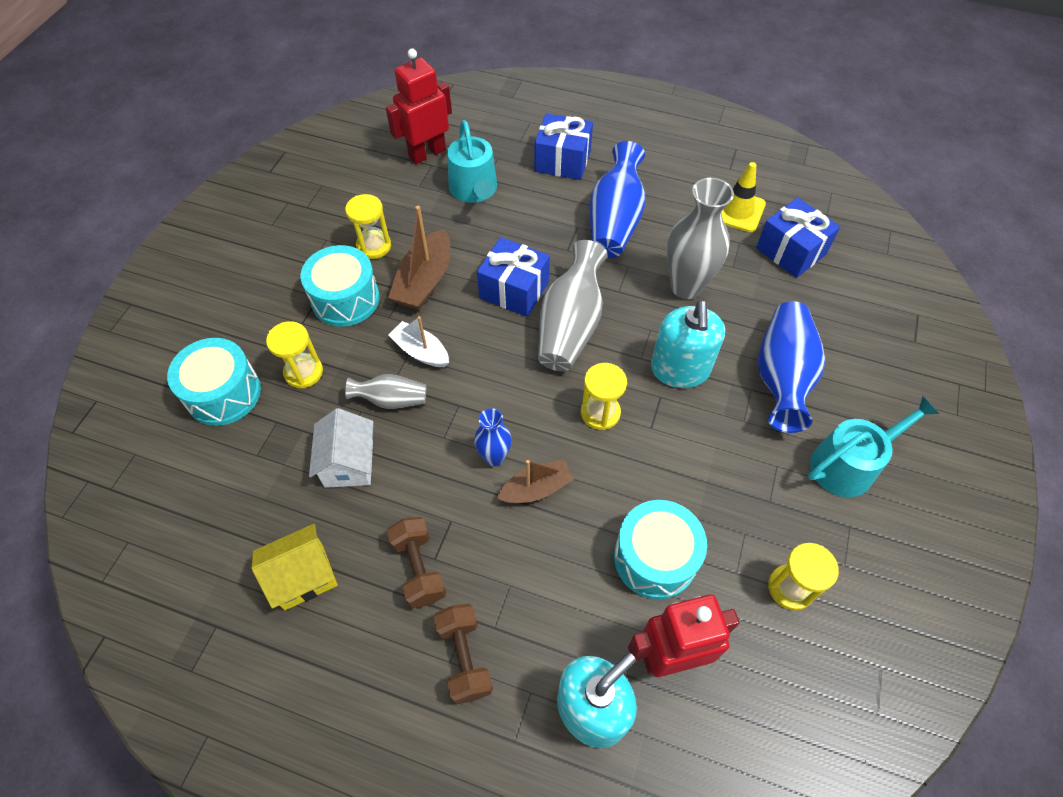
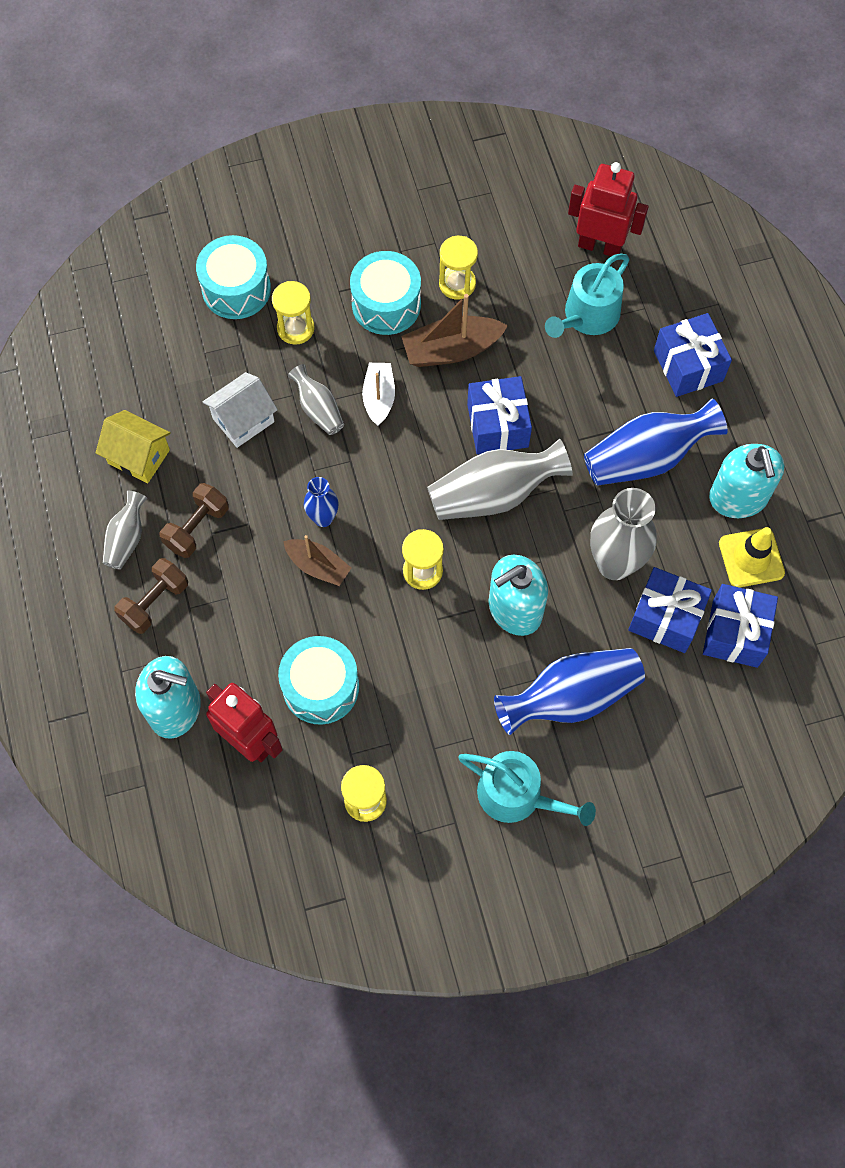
camera: 55 degrees right, 10 degrees up
none -> grey vase [103,491,147,569]
none -> blue gift [628,567,712,653]
none -> turquoise soap dispenser [709,444,785,518]

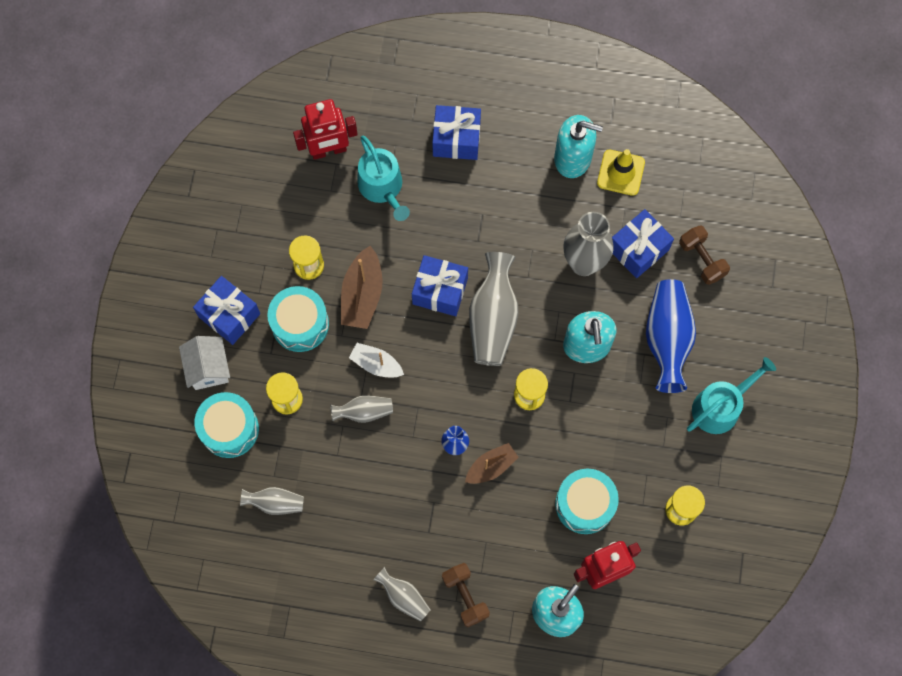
camera: 65 degrees left, 5 degrees up
yellow house [96,410,171,483] -> none
brown dumbbell [160,483,229,558] -> brown dumbbell moved to [679,225,730,285]
white house [203,372,278,448] -> white house moved to [179,336,230,390]
red robot [568,162,648,256] -> red robot turned 150 degrees counterclockwise [293,99,358,160]
blue vase [584,398,728,486] -> none
blue gift [703,584,778,668] -> blue gift moved to [193,276,260,345]
none -> grey vase [240,487,304,515]

